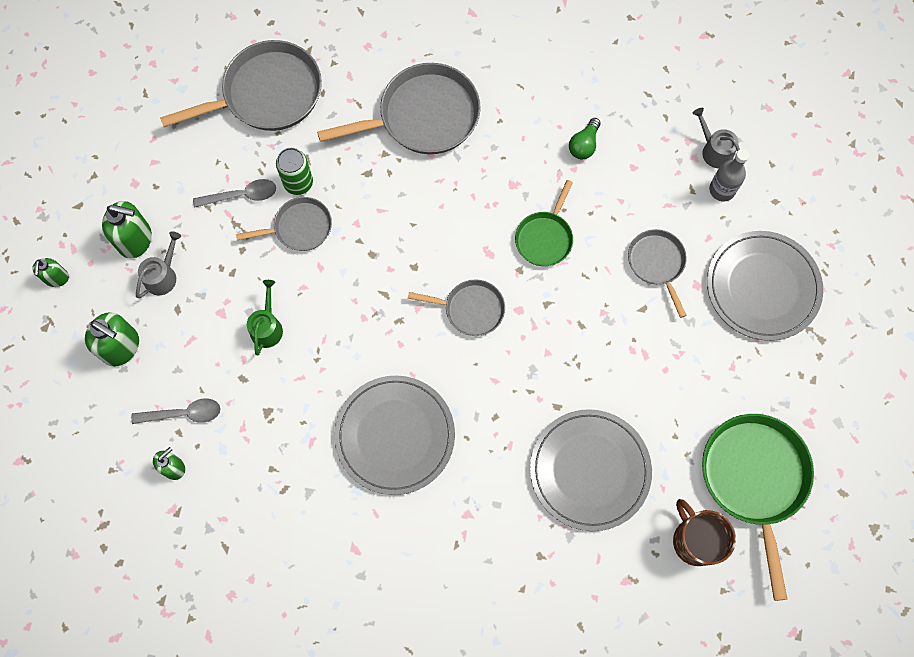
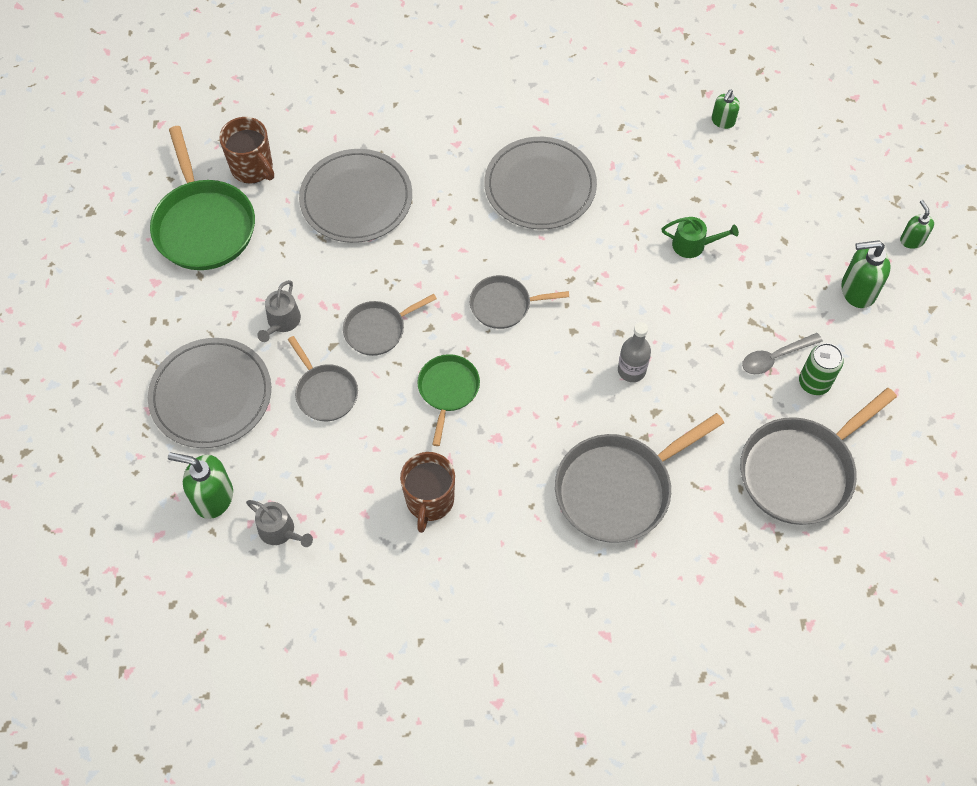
camera: 165 degrees right, 10 degrees down
green soap dispenser [85,312,139,367] -> green soap dispenser moved to [168,452,233,519]
grey spoon [131,399,221,424] -> none
grey watering can [136,231,181,298] -> grey watering can moved to [257,280,301,342]
grey pan [236,197,332,251] -> grey pan moved to [343,294,437,356]
green watering can [247,280,283,355] -> green watering can turned 75 degrees counterclockwise [662,217,739,258]
green can [276,148,313,195] -> green can moved to [799,343,844,395]
green light bulb [569,118,601,159] -> brown mug [400,452,455,533]
grey bottle [709,149,750,202] -> grey bottle moved to [618,322,651,382]

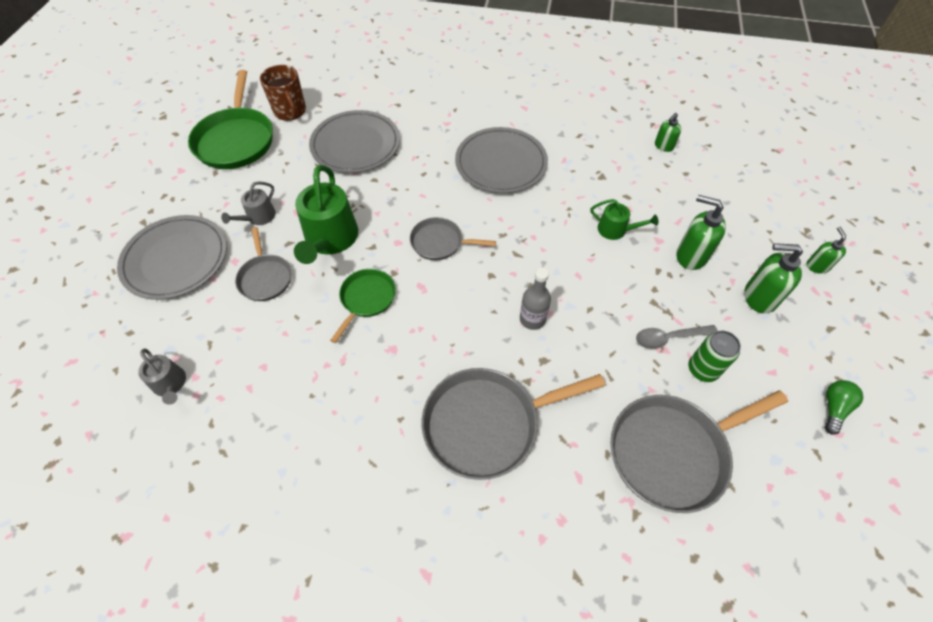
camera: 15 degrees right, 5 degrees down
green soap dispenser [168,452,233,519] -> green soap dispenser moved to [676,195,726,270]
grey pan [343,294,437,356] -> green watering can [294,165,358,264]
brown mug [400,452,455,533] -> none
none -> green light bulb [825,380,863,435]

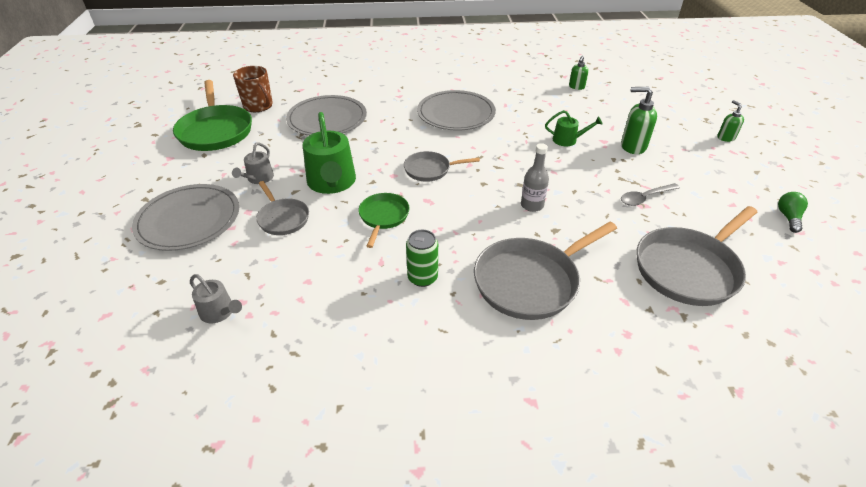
camera: 15 degrees left, 15 degrees down
green can [688,331,741,382] -> green can moved to [406,230,438,287]
green soap dispenser [744,243,803,314] -> none

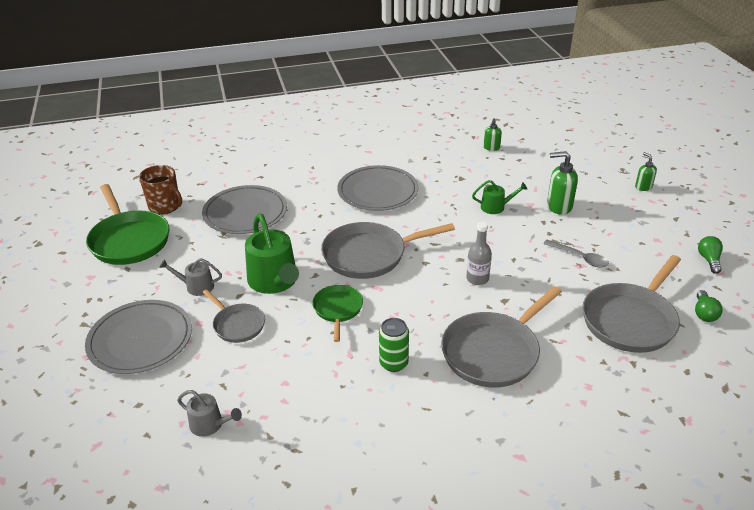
camera: 10 degrees left, 5 degrees down
grey watering can [232,142,274,184] -> grey watering can turned 90 degrees clockwise [159,258,222,296]
grey pan [404,151,480,182] -> grey pan [321,222,455,279], size x1.78
grey spoon [621,183,680,206] -> grey spoon turned 105 degrees counterclockwise [544,240,609,268]
none -> green light bulb [695,290,723,322]

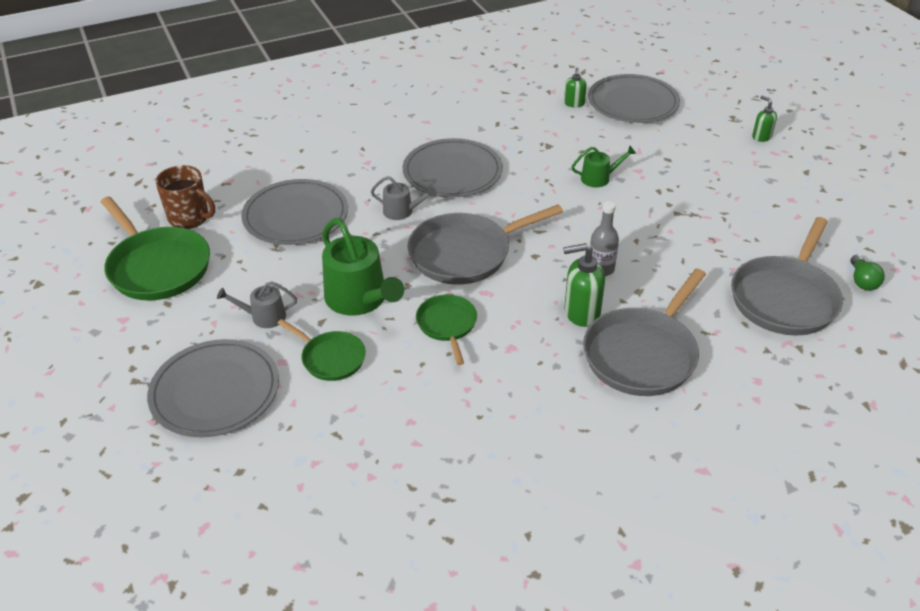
camera: 10 degrees left, 5 degrees up
grey watering can [177,390,242,437] -> grey watering can moved to [371,176,437,220]
grey pan [203,289,265,343] -> green pan [277,319,366,381]
green can [379,318,409,372] -> none
grey spoon [544,240,609,268] -> none
green soap dispenser [547,151,578,215] -> green soap dispenser moved to [563,243,605,327]
green light bulb [698,236,723,274] -> none
none -> grey plate [588,74,680,123]

